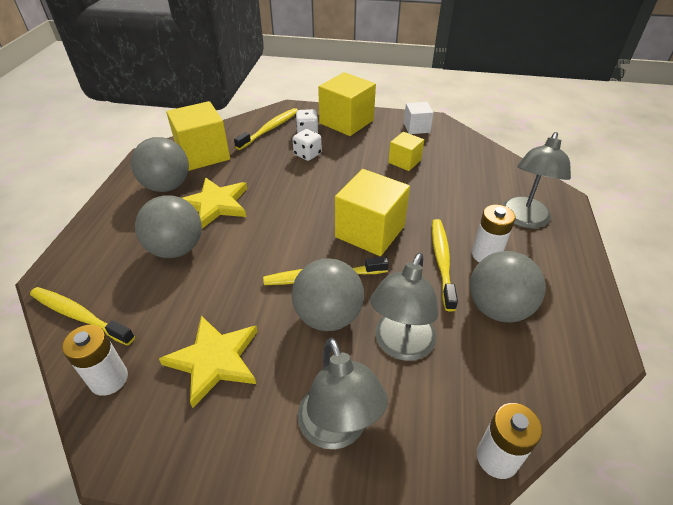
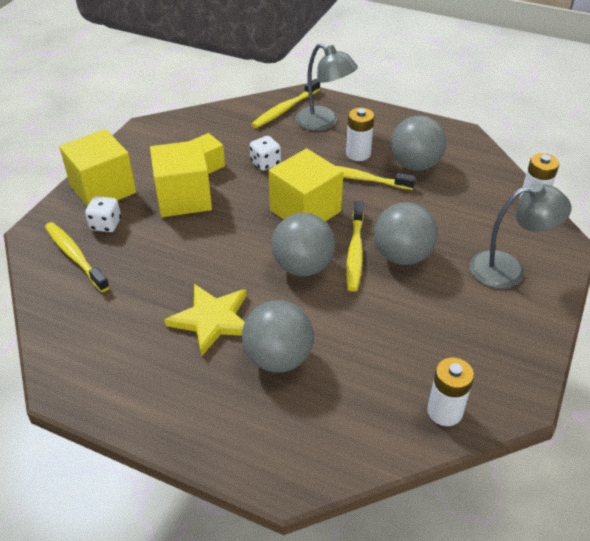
camera: 75 degrees left, 0 degrees up
yellow toothbrush [30,287,135,345] -> yellow toothbrush moved to [251,79,320,128]
grey ball [131,137,189,192] -> grey ball moved to [271,213,335,276]
yellow star [159,316,258,408] -> none
yellow cube [166,101,230,171] -> yellow cube moved to [150,140,212,217]
white dice [293,129,322,161] -> white dice moved to [250,136,281,171]
grey lamp [370,253,438,361] -> none
white cube [404,102,434,134] -> none

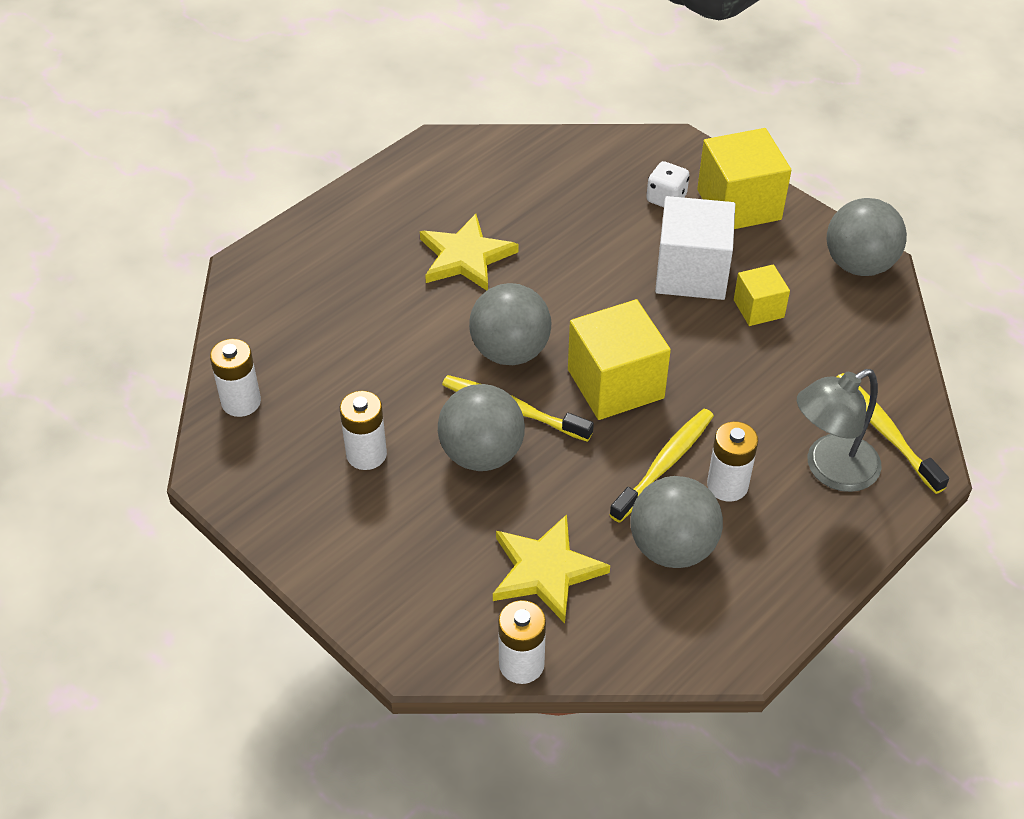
camera: 110 degrees right, 5 degrees up
yellow toothbrush [45,222,110,292] -> none
yellow cube [150,140,212,217] -> white cube [655,196,735,300]
grey ball [242,300,314,373] -> grey ball moved to [827,198,907,276]
white dice [250,136,281,171] -> none
grey lamp [470,183,571,289] -> none
none -> white battery [340,391,387,470]
none -> yellow star [493,514,610,624]

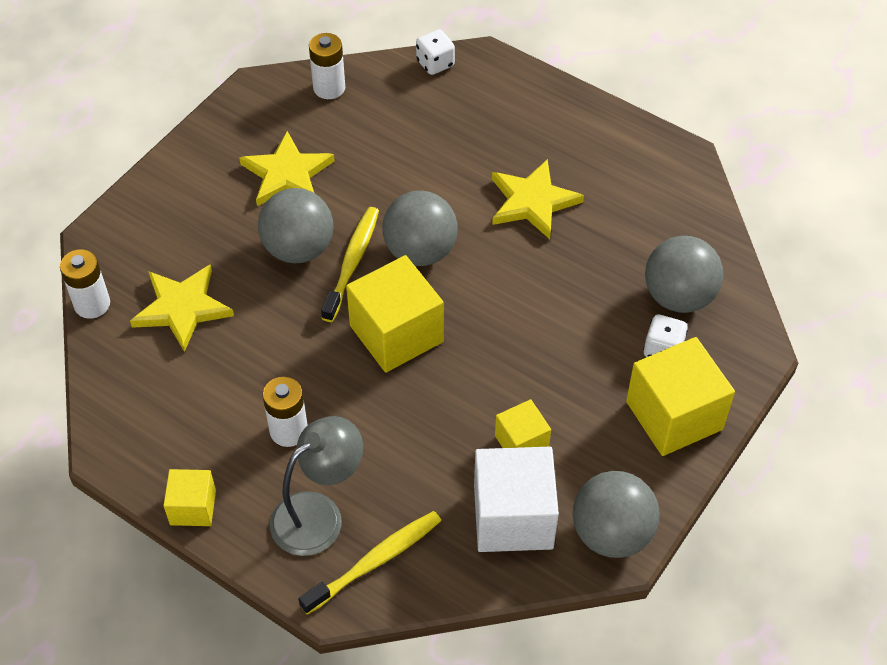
camera: 80 degrees right, 5 degrees up
white battery [340,391,387,470] -> yellow star [239,131,335,206]
yellow toothbrush [609,409,714,523] -> none
grey ball [631,476,723,568] -> grey ball moved to [645,236,723,313]
white cube [655,196,735,300] -> white cube moved to [474,447,559,552]
grey lamp [797,369,882,492] -> grey lamp turned 90 degrees clockwise [270,416,363,556]
none -> yellow cube [163,469,216,526]
none -> white dice [416,29,455,75]

